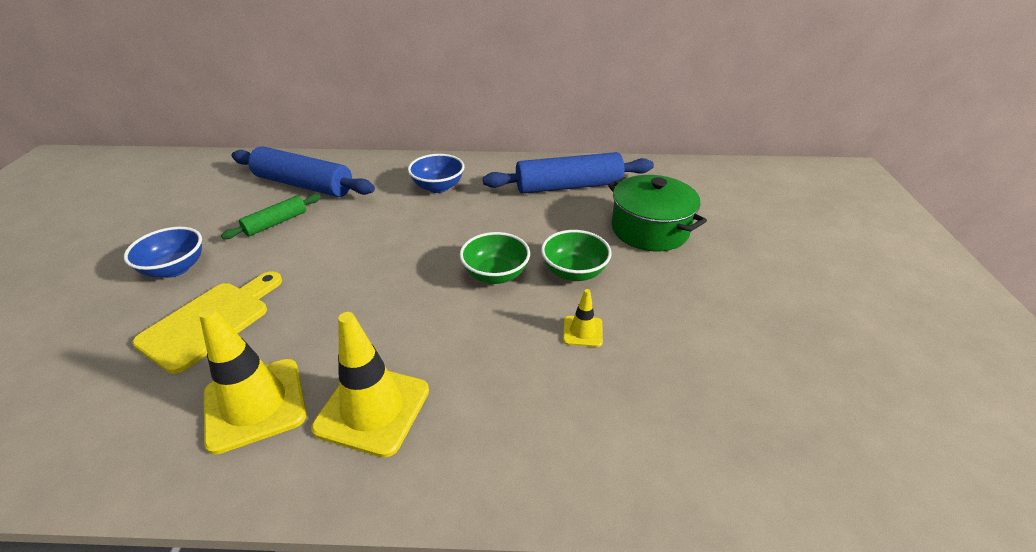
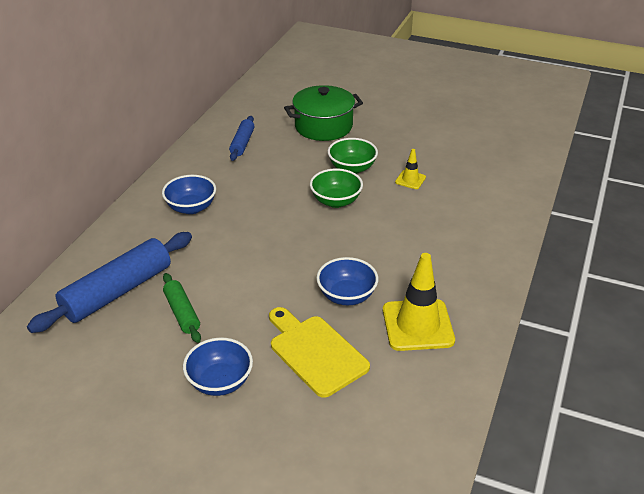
camera: 70 degrees left, 0 degrees up
yellow traffic cone [311,312,429,458] -> none
blue rolling pin [483,152,654,194] -> blue rolling pin [229,116,255,161], size x0.54
none -> blue bowl [316,257,378,305]

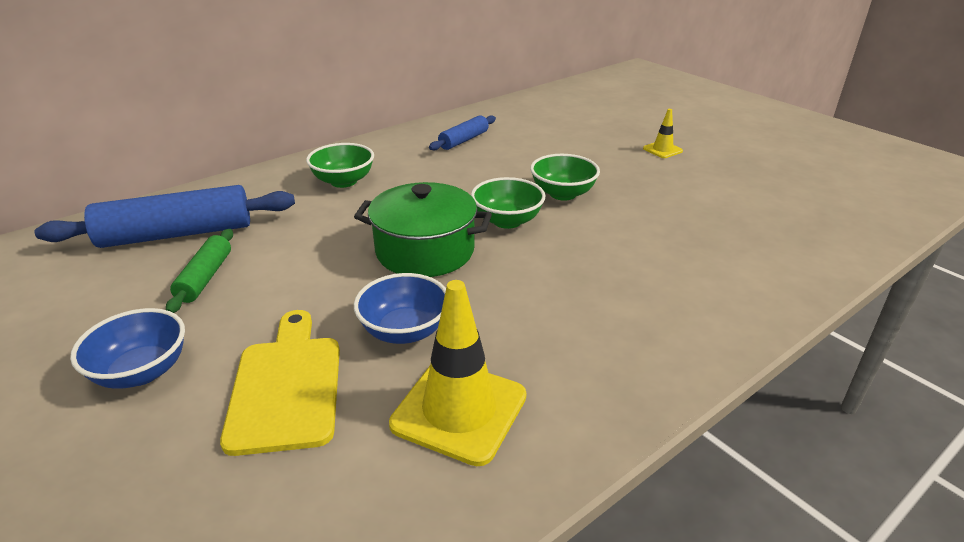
camera: 30 degrees right, 5 degrees down
blue bowl [162,175,216,214] -> green bowl [306,143,374,188]
green pot [284,85,363,141] -> green pot moved to [354,182,492,277]
yellow traffic cone [395,149,426,189] -> yellow traffic cone moved to [643,109,683,158]

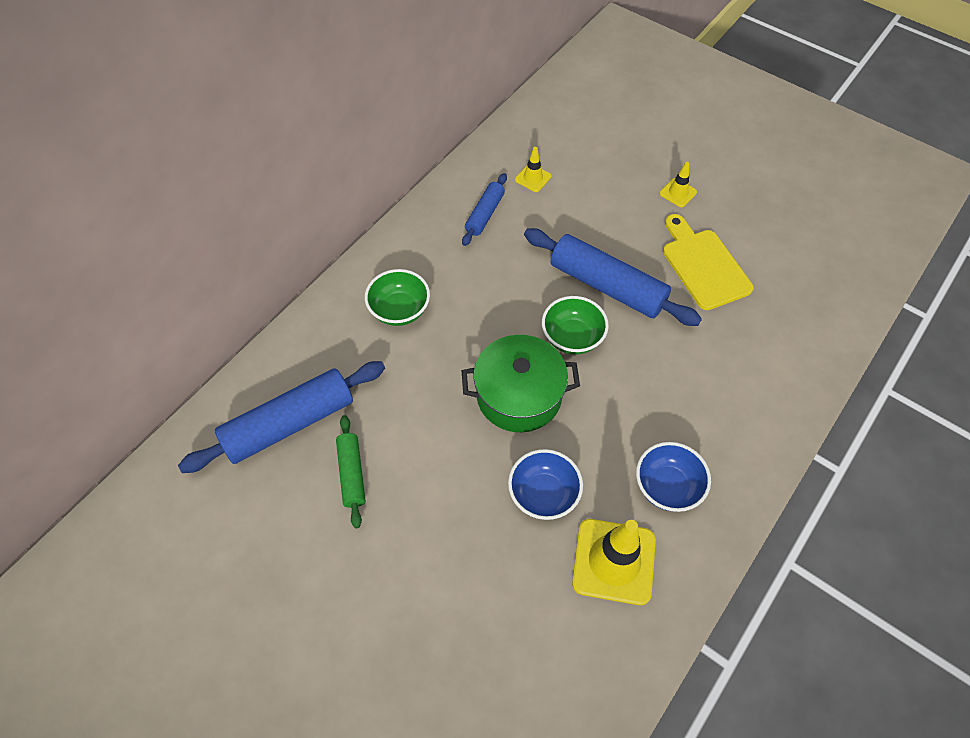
camera: 15 degrees left, 25 degrees up
blue bowl [70,308,185,389] -> blue bowl moved to [636,442,711,512]
yellow cutting board [220,310,340,456] -> yellow cutting board moved to [663,214,754,310]
green bowl [530,154,600,201] -> blue rolling pin [524,228,702,326]
none -> yellow traffic cone [515,147,551,192]

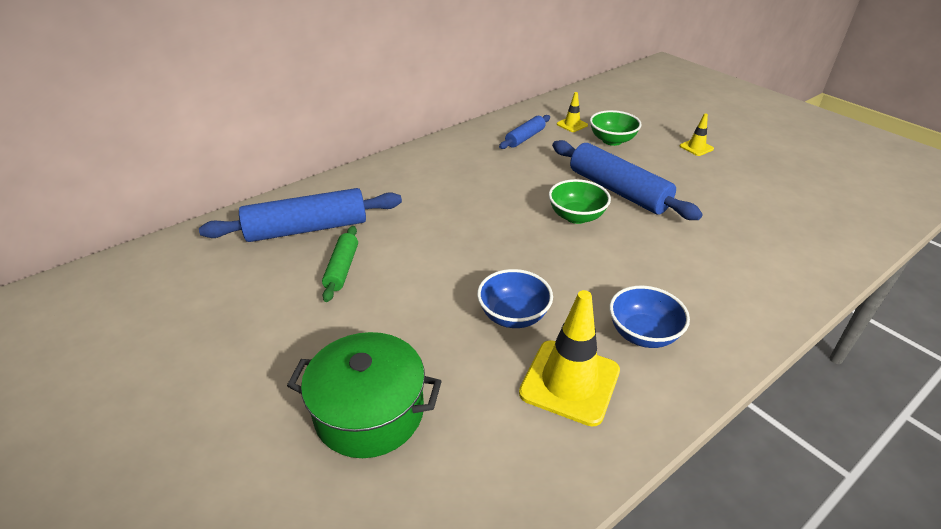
camera: 15 degrees right, 20 degrees down
green bowl [365,269,430,326] -> green bowl moved to [590,110,642,146]
green pot [462,335,580,432] -> green pot moved to [287,332,442,458]
yellow cutting board [663,214,754,310] -> none

